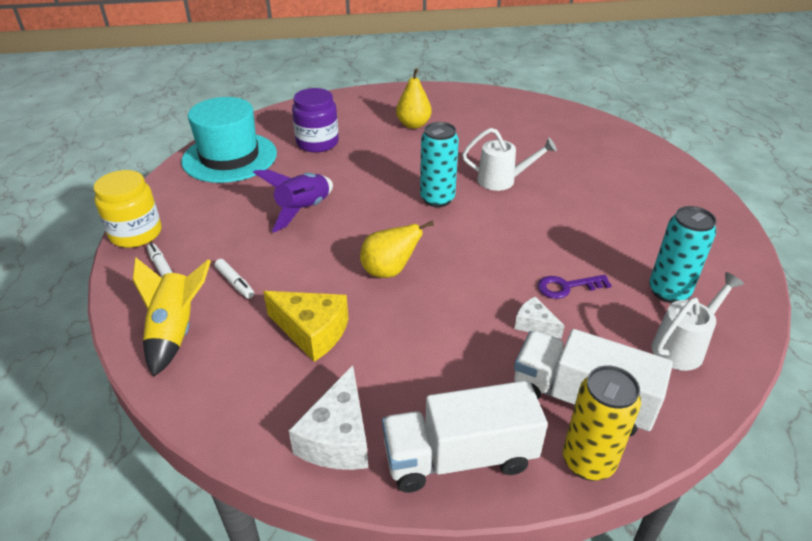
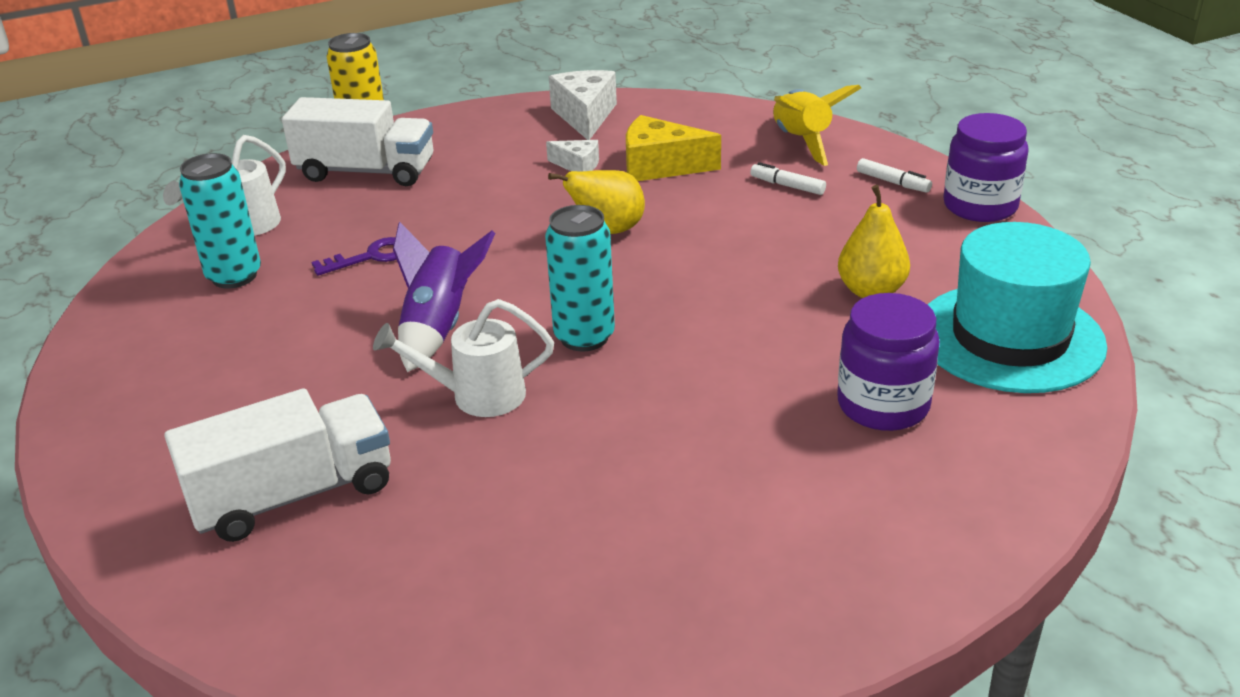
camera: 165 degrees right, 5 degrees down
yellow jar [94,170,162,248] -> purple jar [943,113,1029,222]
purple rocket [253,170,333,233] -> purple rocket moved to [393,222,495,372]
white truck [382,380,548,493] -> white truck moved to [164,389,391,542]
yellow pear [396,68,432,129] -> yellow pear moved to [838,185,910,298]
white cheese [515,297,565,339] -> white cheese moved to [546,140,599,172]

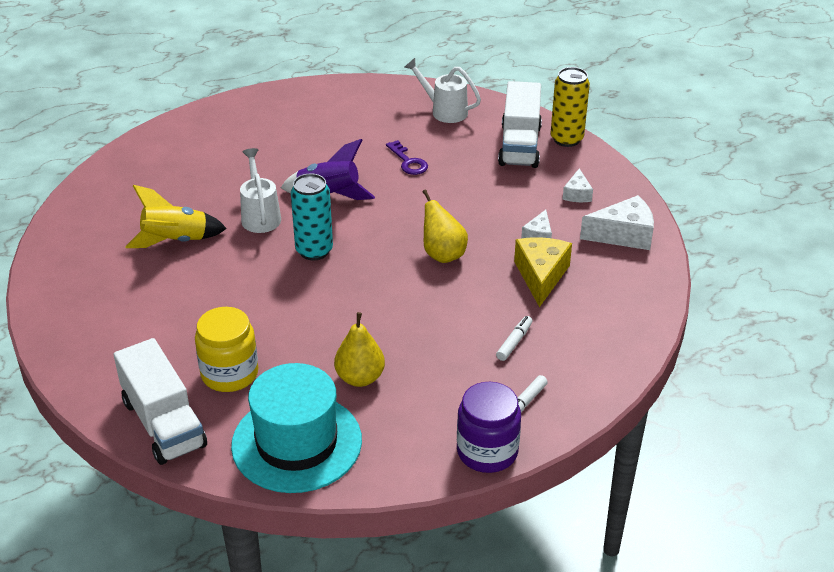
camera: 85 degrees right, 5 degrees up
white truck [164,389,391,542] -> white truck moved to [114,338,207,465]
turquoise can [179,153,261,288] -> none
yellow rocket [773,85,861,166] -> yellow rocket moved to [125,185,227,248]
purple jar [837,293,940,431] -> yellow jar [195,307,258,392]
none -> white cheese [563,169,593,202]

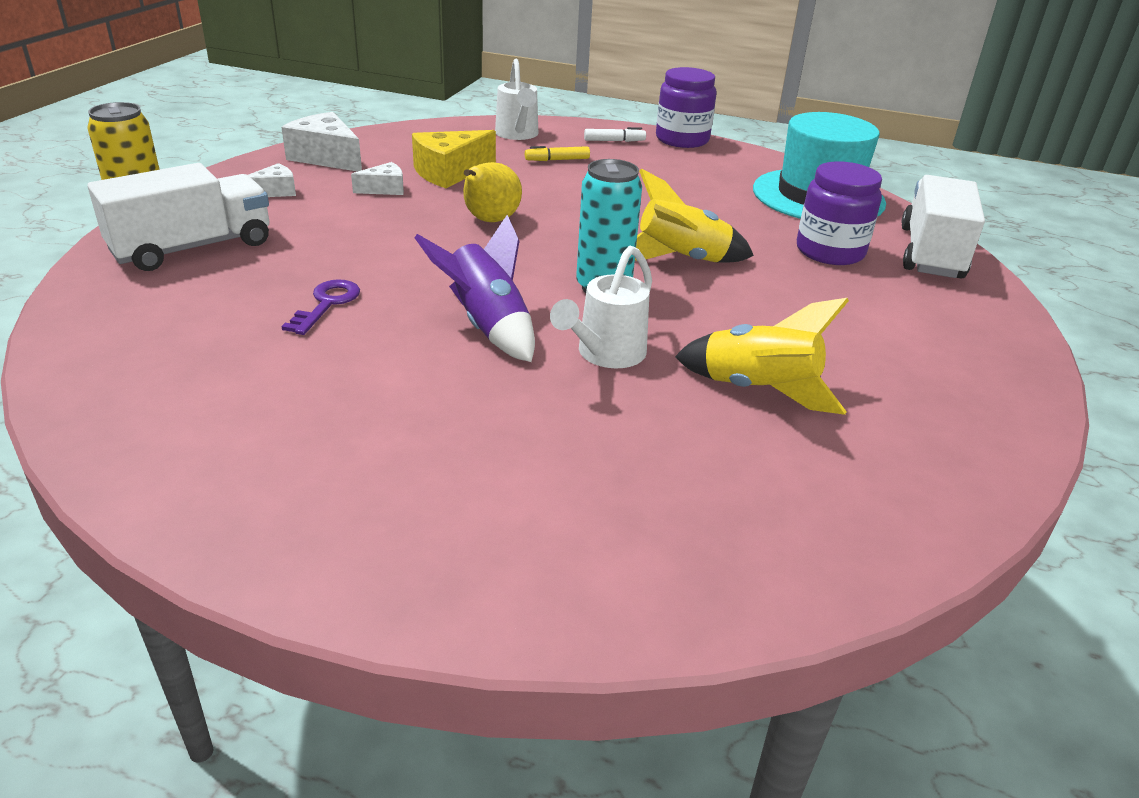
camera: 135 degrees left, 5 degrees down
yellow jar [195,307,258,392] -> purple jar [797,161,882,265]
yellow pear [334,312,385,387] -> none
white watering can [404,58,481,123] -> white watering can moved to [495,59,538,140]
white marker [496,316,532,361] -> yellow marker [525,146,590,161]
none -> yellow rocket [635,168,754,262]

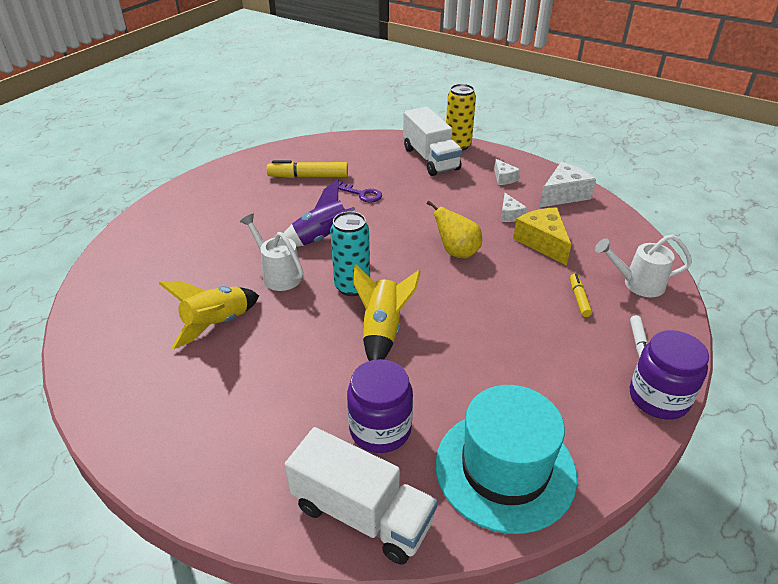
camera: 105 degrees right, 5 degrees up
none -> yellow marker [267,160,348,178]

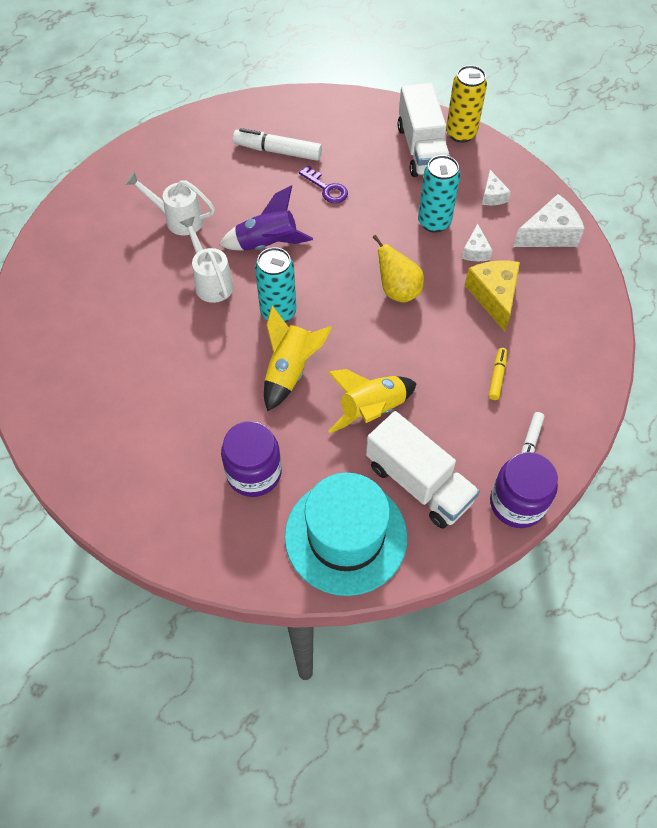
camera: 15 degrees right, 20 degrees up
yellow rocket [159,280,259,349] -> yellow rocket moved to [328,369,417,433]
yellow marker [267,160,348,178] -> white marker [233,128,322,161]
white truck [285,427,438,565] -> white truck moved to [366,411,480,529]
white watering can [595,234,692,297] -> white watering can moved to [125,171,215,235]
none -> turquoise can [418,155,460,233]

